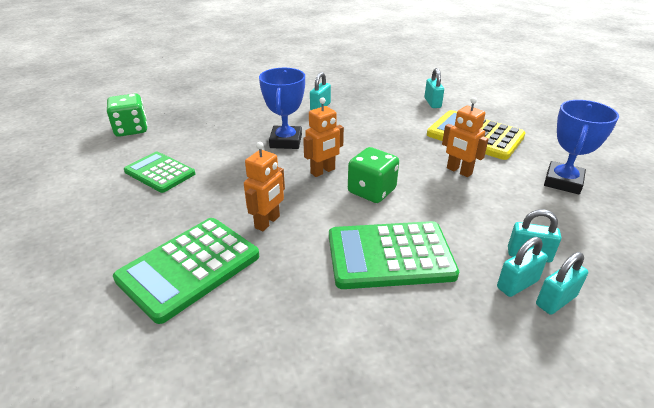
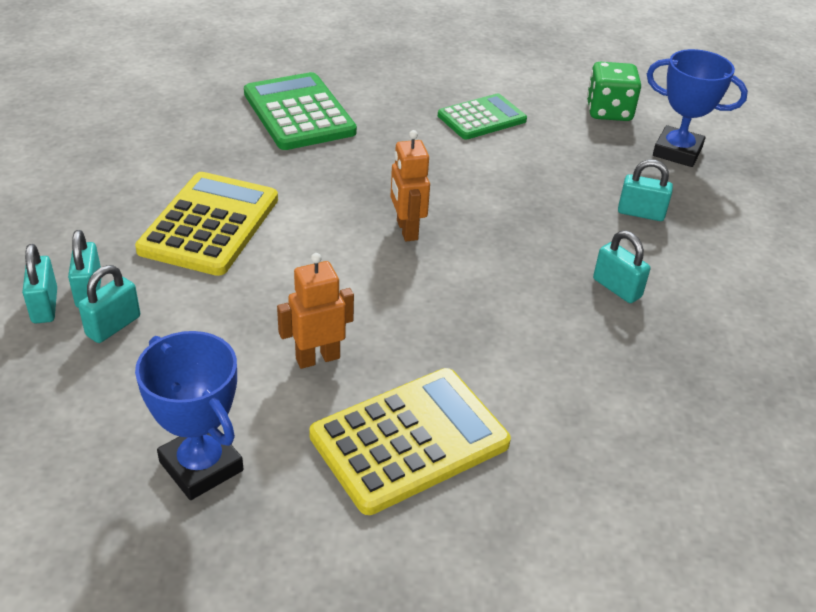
camera: 110 degrees right, 5 degrees up
orange robot [244,142,285,231] -> none
blue trophy [259,68,305,149] -> blue trophy moved to [647,49,748,167]
green calculator [329,221,459,289] -> yellow calculator [135,172,278,276]
green dice [348,147,399,203] -> none
turquoise padlock [424,68,444,108] -> turquoise padlock moved to [618,160,673,221]

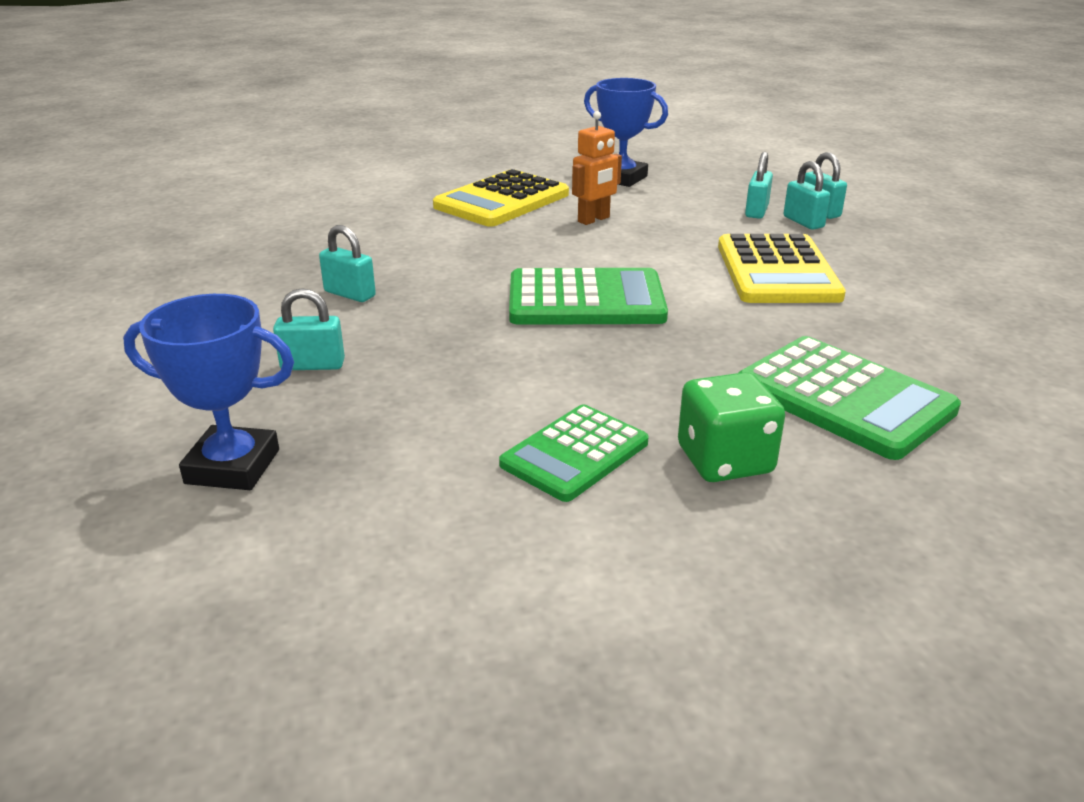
camera: 165 degrees right, 10 degrees down
orange robot [390,130,430,241] -> green calculator [509,268,668,325]
green dice [587,62,641,121] -> green dice moved to [678,372,785,482]

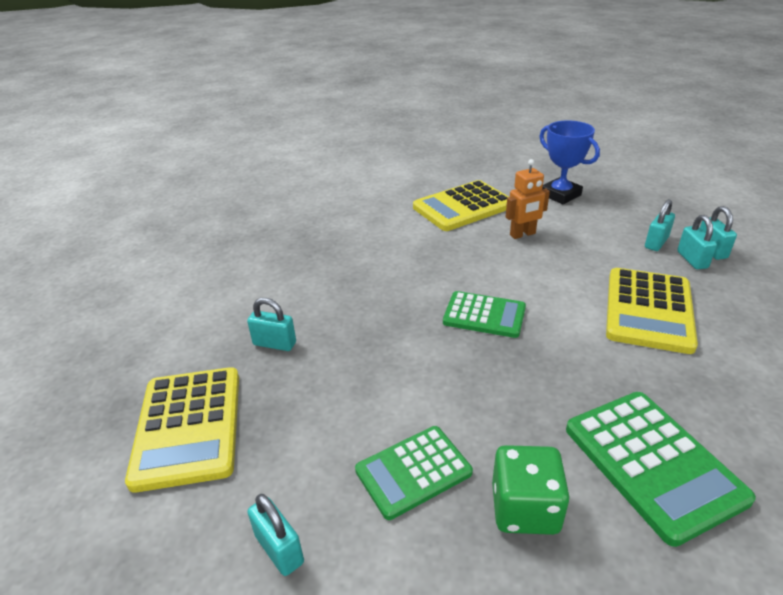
camera: 20 degrees right, 5 degrees up
blue trophy [123,294,294,490] -> yellow calculator [125,367,239,493]
turquoise padlock [319,225,376,302] -> turquoise padlock moved to [247,494,304,576]
green calculator [509,268,668,325] -> green calculator [443,291,526,338], size x0.66

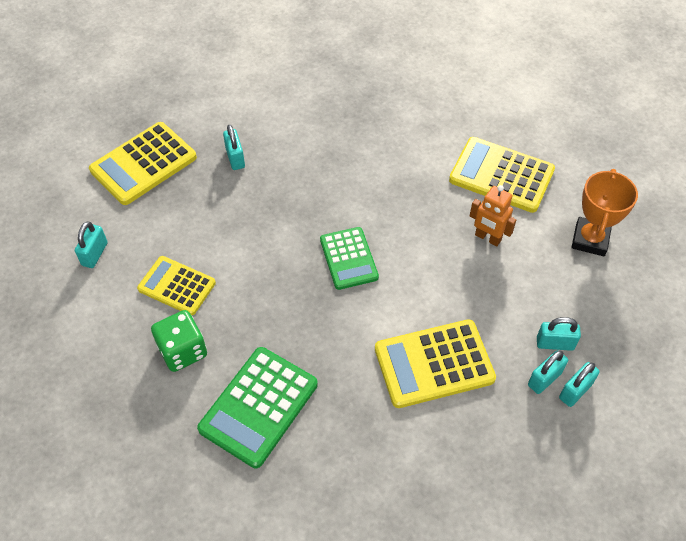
camera: 55 degrees right, 20 degrees up
green calculator [355,426,473,520] -> yellow calculator [137,256,216,315]
blue trophy [540,121,600,204] -> orange trophy [571,169,638,256]

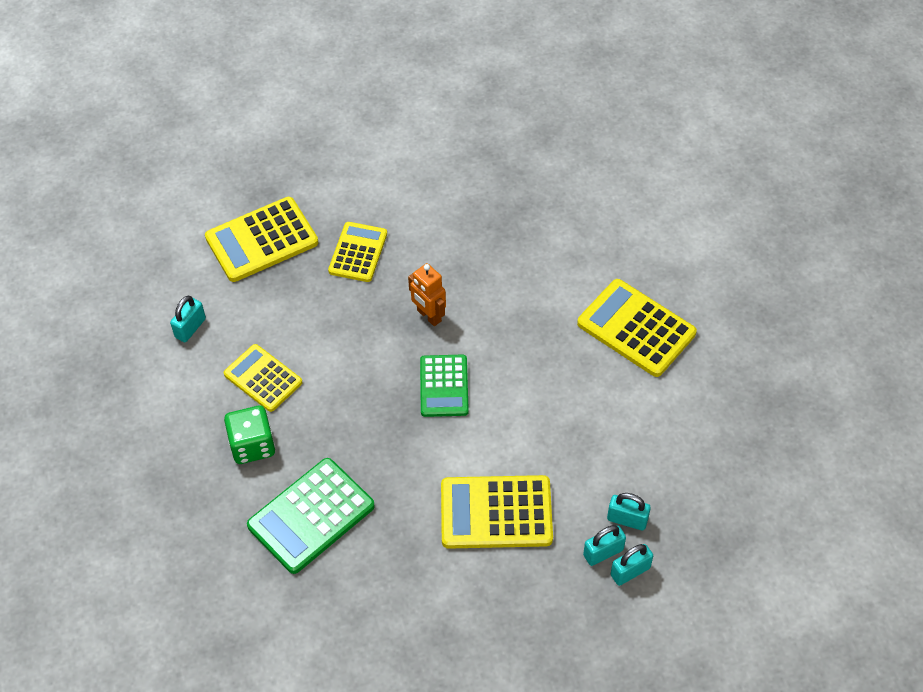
camera: 15 degrees right, 0 degrees up
turquoise padlock [223,125,245,170] -> yellow calculator [328,222,387,282]
orange robot [470,185,516,246] -> orange robot moved to [408,263,446,326]
orange trophy [571,169,638,256] -> none

